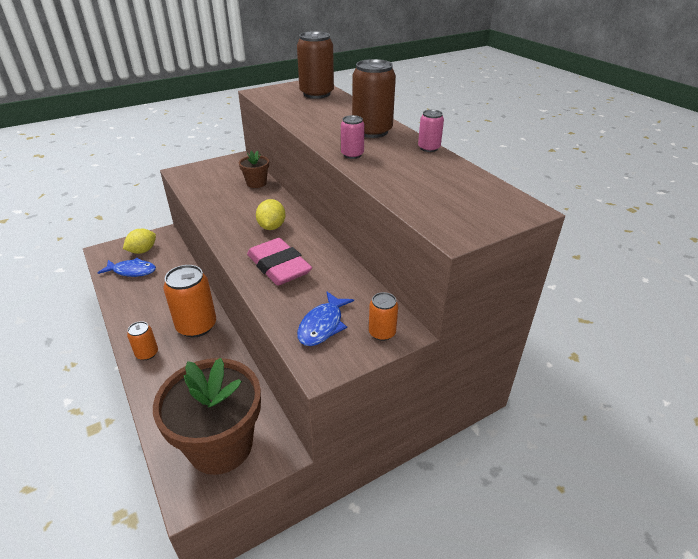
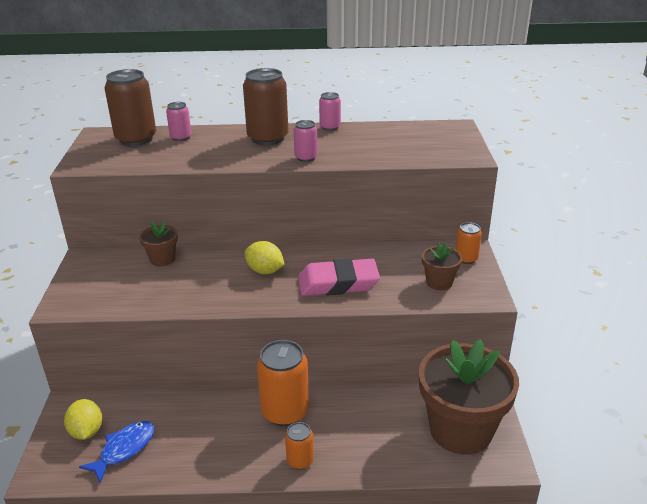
camera: 60 degrees left, 5 degrees down
blue fish [297,292,354,346] -> brown flower pot [422,242,462,290]
none -> pink can [166,102,192,141]

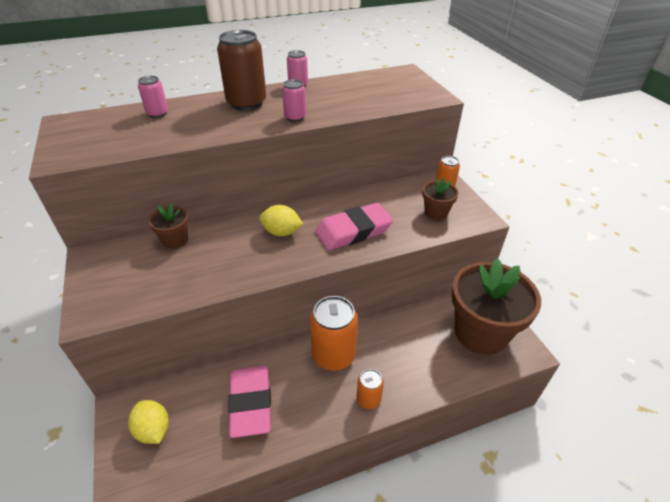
camera: 20 degrees left, 10 degrees up
blue fish [79,421,154,484] -> none
brown can [104,69,156,146] -> none
none -> pink eraser [228,366,271,438]

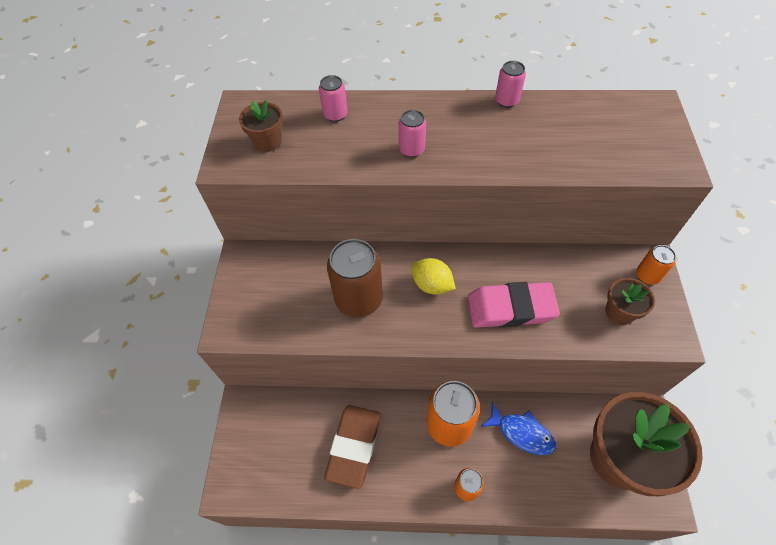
camera: 25 degrees right, 15 degrees up
yellow lemon [128,400,169,444] -> none
brown flower pot [148,203,189,249] -> brown flower pot moved to [239,100,283,152]
brown can [217,30,266,111] -> brown can moved to [327,239,383,317]
pink eraser [228,366,271,438] -> brown eraser [324,405,381,489]
pink can [282,79,306,122] -> pink can moved to [399,110,426,157]
none -> blue fish [481,402,556,455]

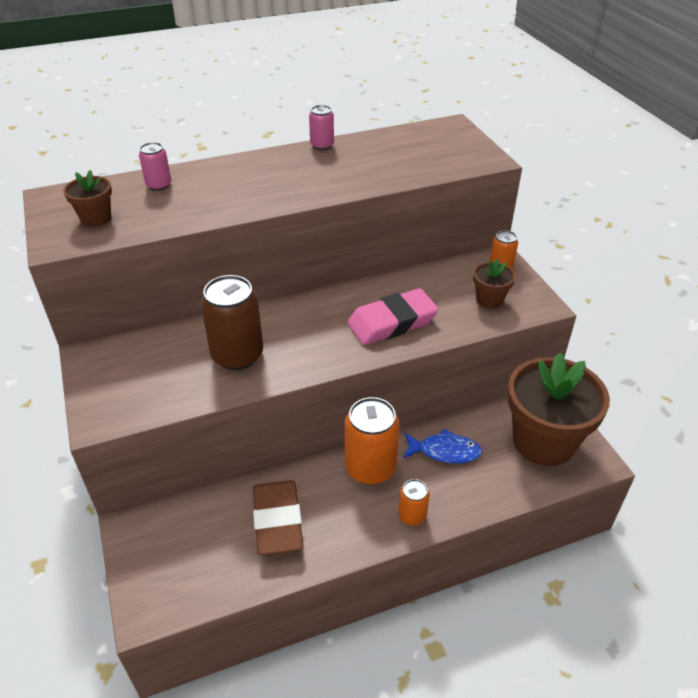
camera: 25 degrees left, 15 degrees down
pink can [399,110,426,157] -> none
yellow lemon [411,258,456,295] -> none

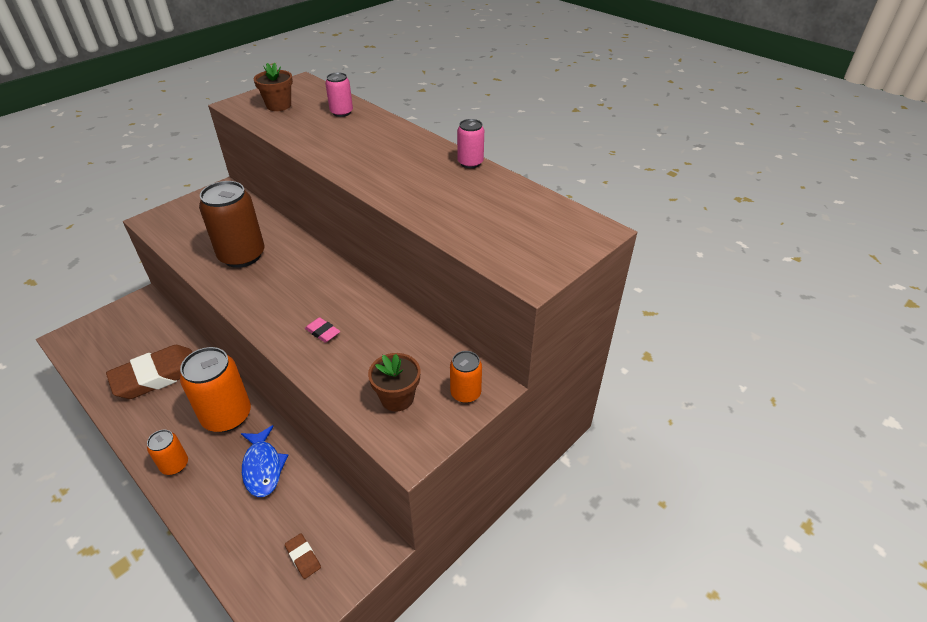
camera: 65 degrees right, 0 degrees up
pink eraser [347,288,439,345] -> pink eraser [305,317,340,343], size x0.41
brown flower pot [507,353,610,466] -> brown eraser [285,534,321,579]

